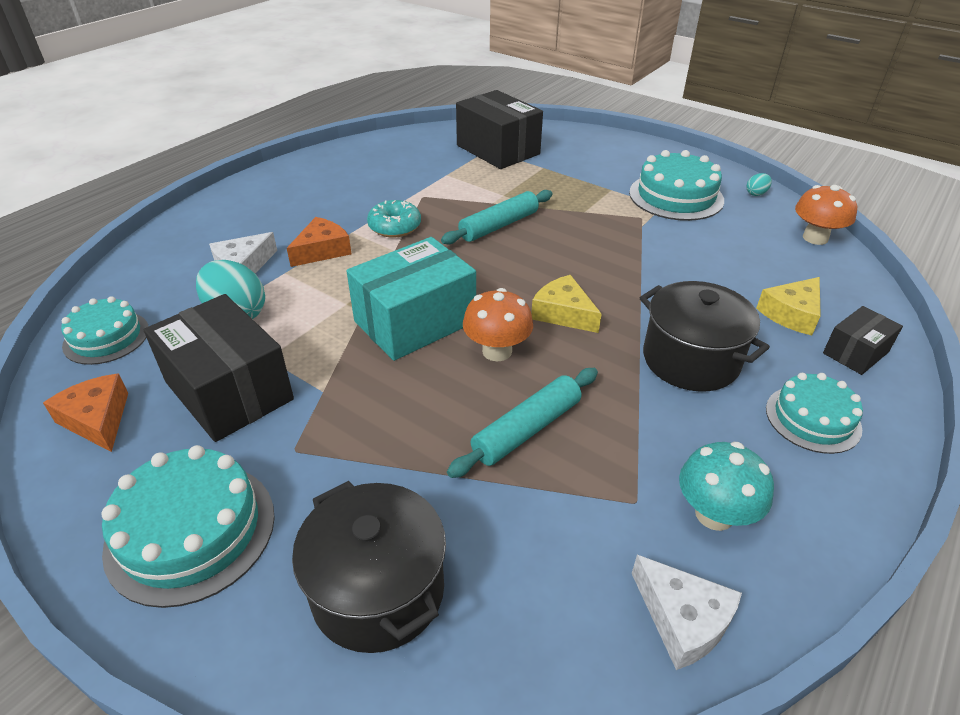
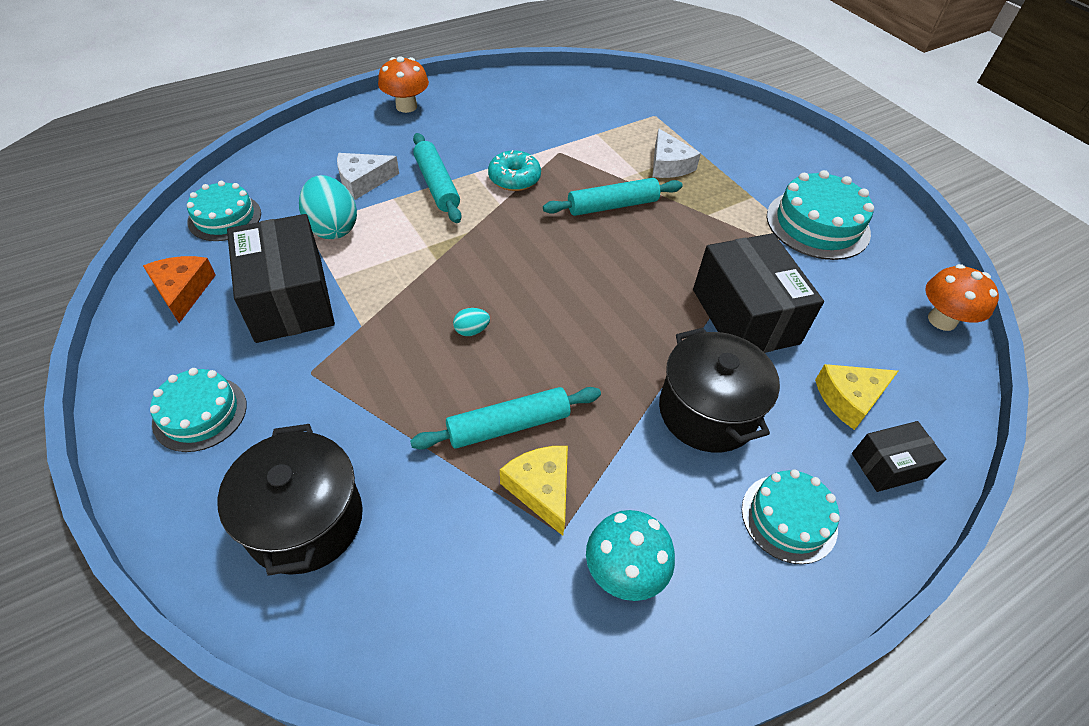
camera: 20 degrees right, 10 degrees up
turquoise cake [101,445,275,608] -> turquoise cake [150,368,247,452], size x0.65
orange cheese [287,217,351,267] -> turquoise rolling pin [413,133,461,223]
turquoise box [347,237,476,361] -> none
black box [456,90,543,169] -> black box moved to [693,233,824,353]
orange mushroom [463,288,533,362] -> orange mushroom moved to [378,56,429,113]
yellow cheese [531,275,602,333] -> yellow cheese moved to [500,446,568,536]
white cheese [632,555,742,670] -> white cheese moved to [652,128,701,178]
turquoise egg [746,173,772,196] -> turquoise egg moved to [453,308,490,336]

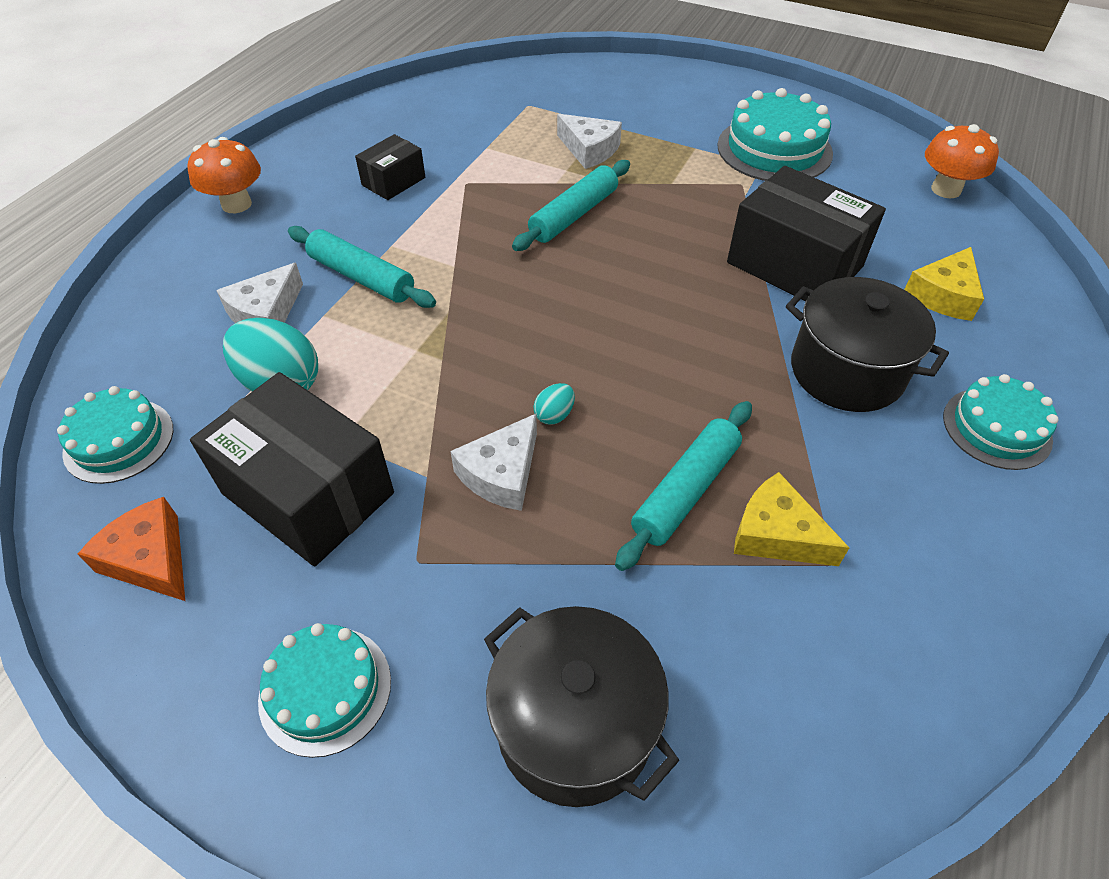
camera: 30 degrees left, 0 degrees up
turquoise donut [488,150,541,191] -> none
turquoise mushroom [586,510,675,601] -> none
black box [852,421,946,492] -> black box moved to [355,134,425,200]
none -> white cheese [450,414,537,511]

